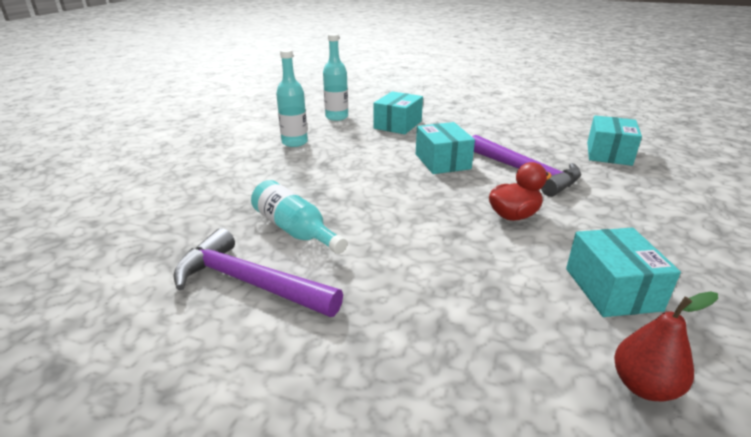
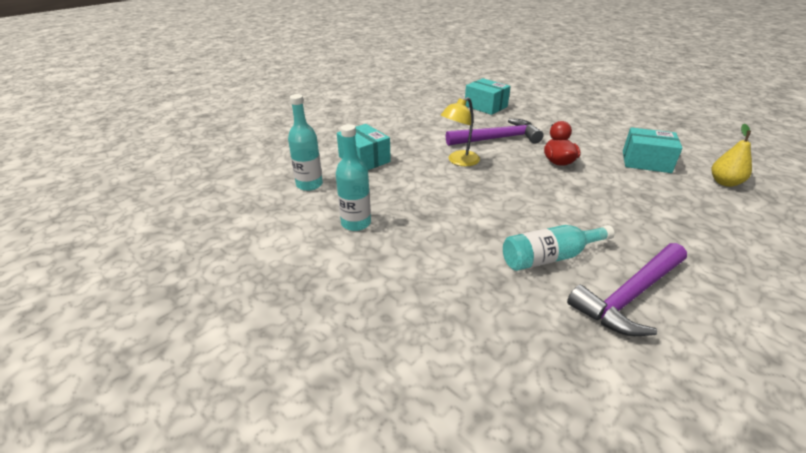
camera: 65 degrees left, 5 degrees up
turquoise box [416,122,475,174] -> yellow lamp [441,97,480,166]
red pear [614,291,718,401] -> yellow pear [712,124,752,187]

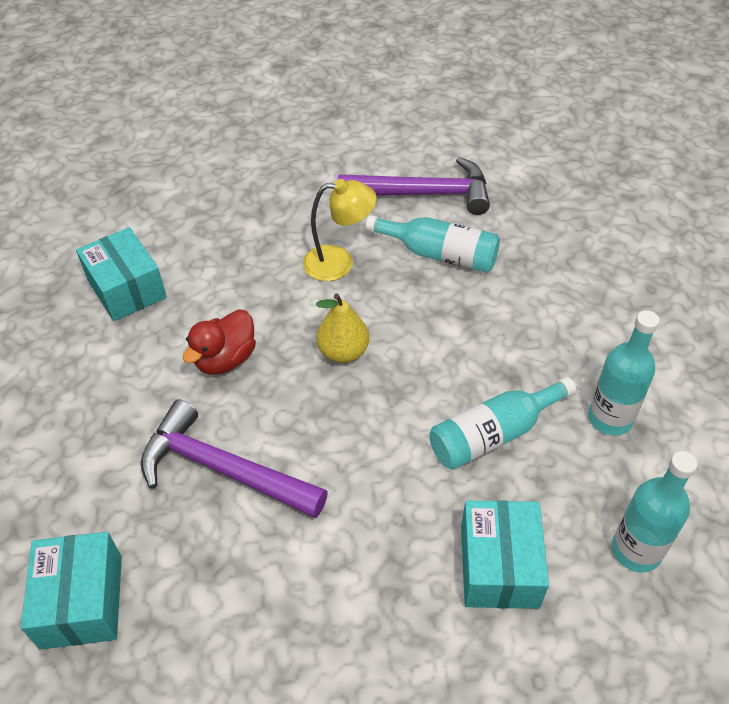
camera: 140 degrees left, 15 degrees up
yellow lamp [441,97,480,166] -> yellow lamp moved to [303,179,377,281]
yellow pear [712,124,752,187] -> yellow pear moved to [316,293,369,363]
none -> turquoise bottle [429,377,576,470]

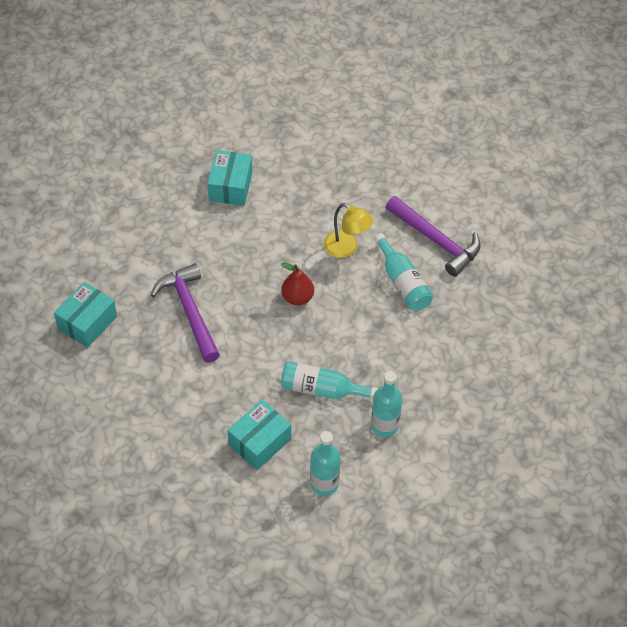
camera: 40 degrees right, 5 degrees up
red duck [182,309,256,374] -> none
yellow pear [316,293,369,363] -> red pear [281,262,314,305]

